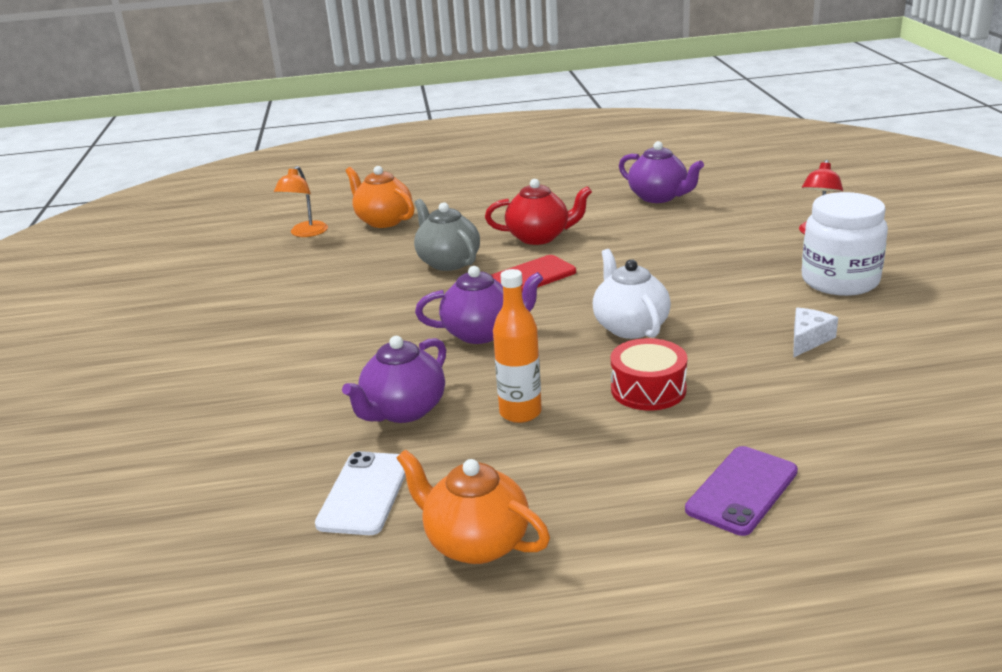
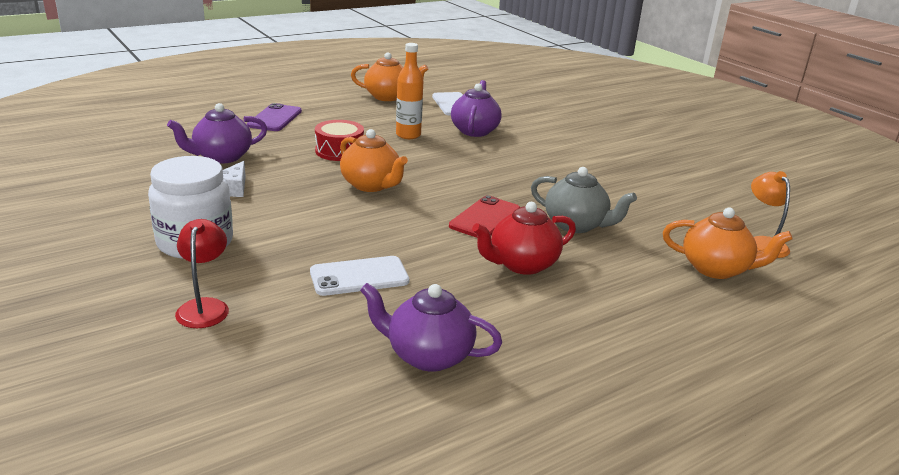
camera: 150 degrees right, 0 degrees up
purple teapot [415,266,543,344] -> purple teapot moved to [167,103,267,164]
white teapot [593,249,671,339] -> orange teapot [340,129,408,192]
none -> white phone [310,256,409,296]

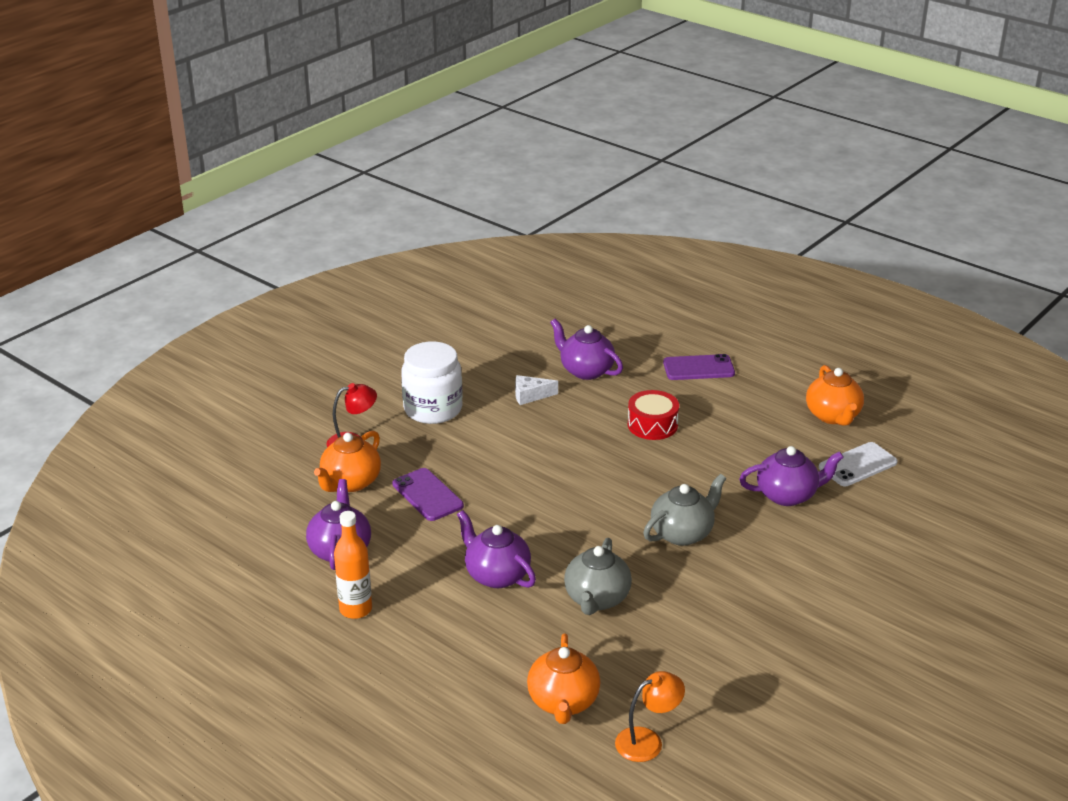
camera: 75 degrees right, 5 degrees up
white phone [310,256,409,296] -> purple phone [392,468,464,521]
orange teapot [340,129,408,192] -> orange teapot moved to [314,431,381,492]
orange bottle [396,43,423,139] -> orange bottle moved to [334,511,372,619]
red phone [449,195,520,238] -> none
red teapot [472,202,576,275] -> purple teapot [457,510,536,588]
none -> grey teapot [643,474,726,546]

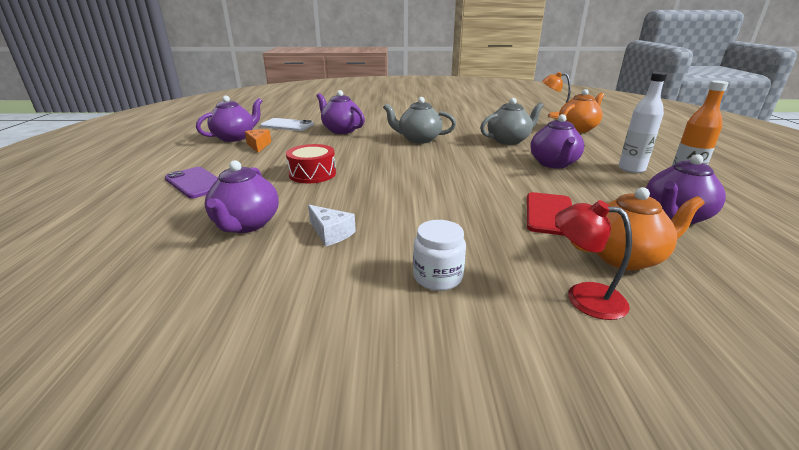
camera: 130 degrees left, 5 degrees down
purple phone [392,468,464,521] -> red phone [527,192,572,236]
white jar [401,342,463,424] -> white jar [413,220,466,291], size x0.57
orange teapot [806,365,864,426] -> purple teapot [196,96,262,142]
none -> orange cheese [245,129,271,153]
none -> white bottle [619,72,667,173]

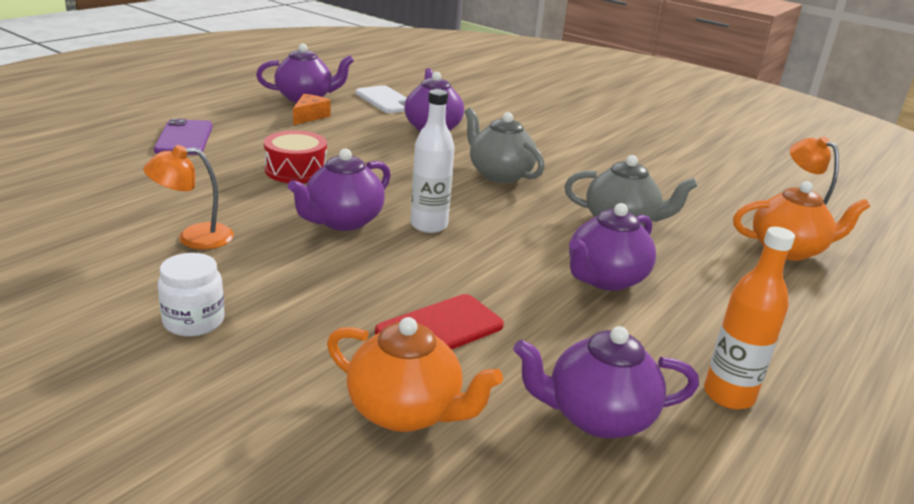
camera: 35 degrees right, 0 degrees up
purple teapot [205,160,279,233] -> purple teapot moved to [288,148,391,231]
white cheese [308,205,356,246] -> orange lamp [143,145,234,249]
red lamp [555,200,632,320] -> none
white bottle [619,72,667,173] -> white bottle moved to [410,89,455,233]

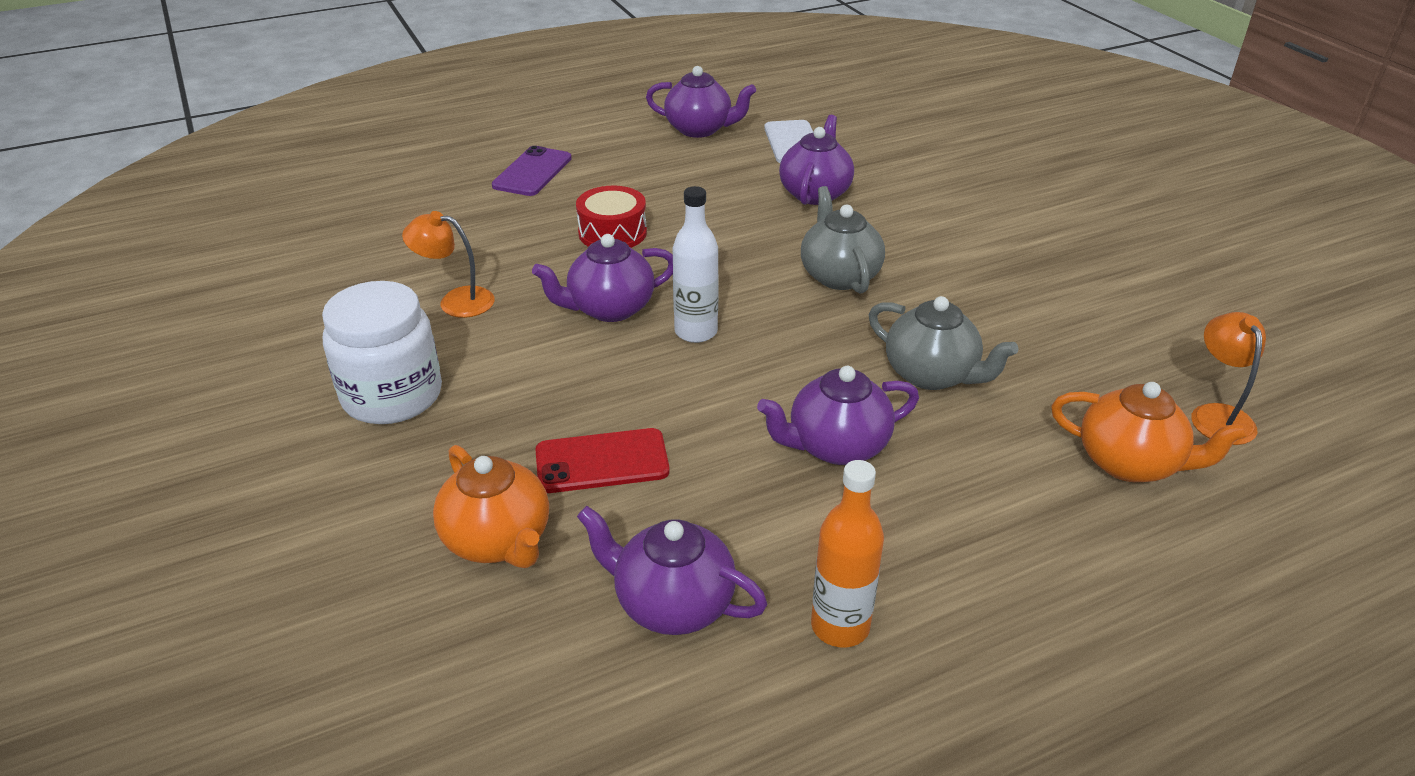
camera: 30 degrees right, 10 degrees up
white jar [158,253,225,336] -> white jar [322,281,442,424], size x1.75
orange cheese [293,94,331,125] -> none

